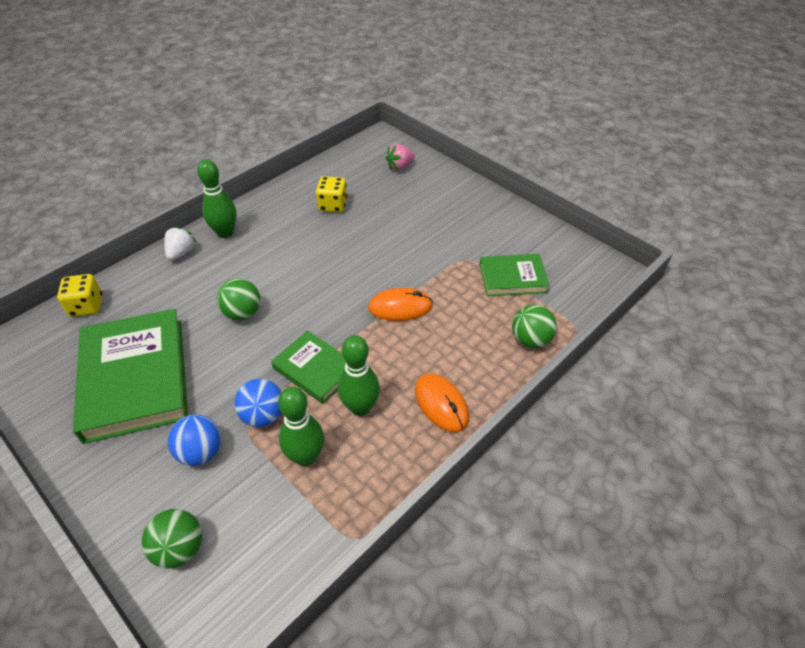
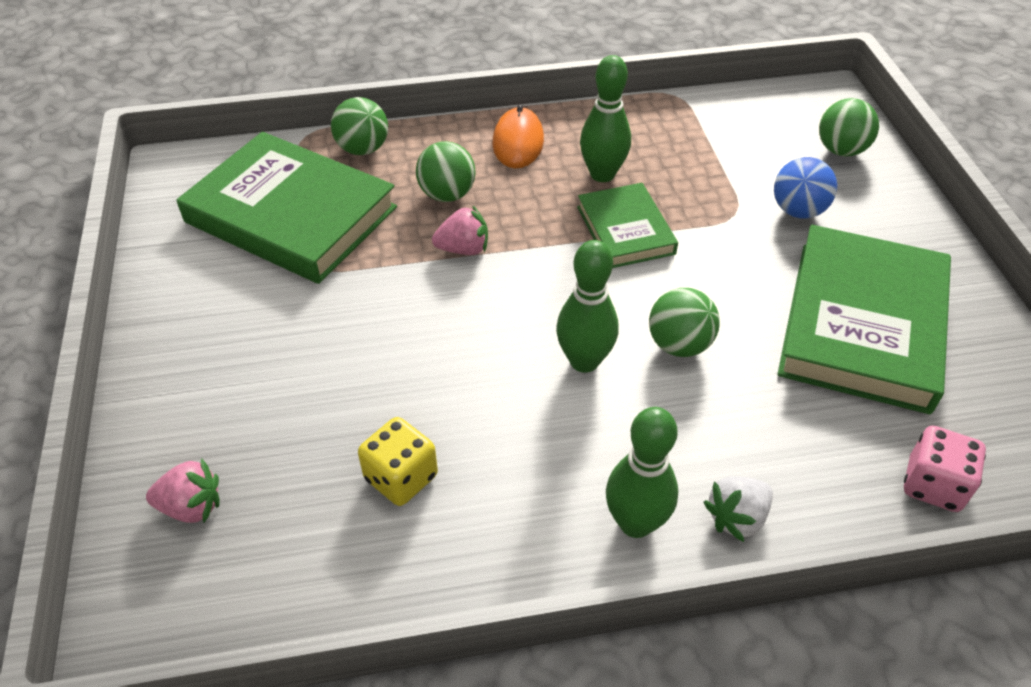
camera: 145 degrees left, 0 degrees up
yellow dice [57,274,102,317] -> pink dice [904,426,986,512]
blue ball [234,379,282,427] -> none
green bowling pin [278,387,324,466] -> green bowling pin moved to [556,240,619,373]
orange mouse [368,288,433,321] -> pink strawberry [432,205,488,255]
green book [480,254,550,296] -> green book [177,132,397,284], size x1.84
none -> green ball [416,141,476,202]

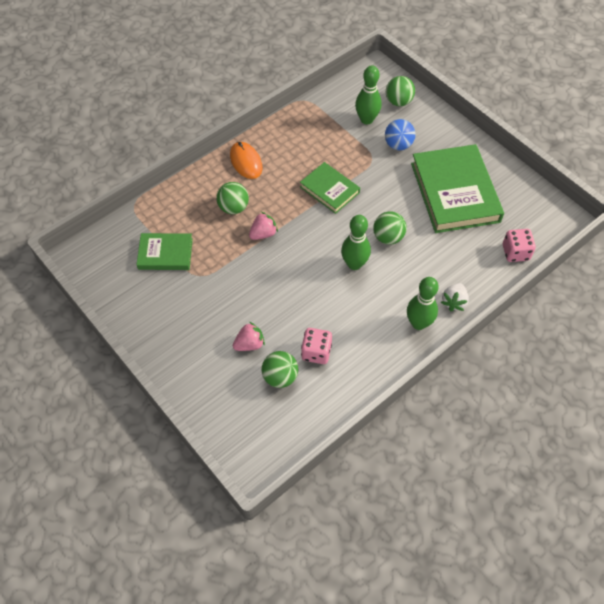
camera: 30 degrees left, 10 degrees up
pink strawberry [146,458,220,523] -> pink strawberry moved to [232,322,265,351]
green book [177,132,397,284] -> green book [136,233,193,270], size x0.54
green ball [331,97,388,155] -> green ball moved to [261,351,298,388]
yellow dice [358,417,438,506] -> pink dice [301,328,332,364]
green bowling pin [580,55,631,182] -> green bowling pin moved to [355,65,382,125]

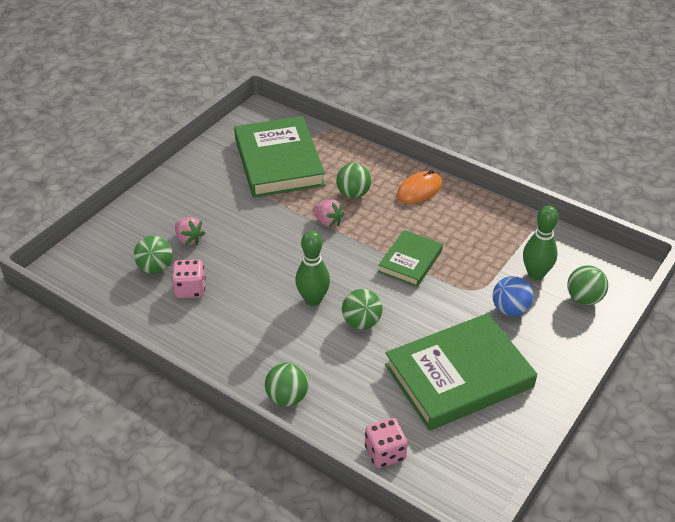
camera: 75 degrees right, 15 degrees down
green book [136,233,193,270] -> green book [234,116,325,198], size x1.84
green bowling pin [407,277,439,330] -> none
white strawberry [441,283,469,311] -> green ball [265,362,309,406]

